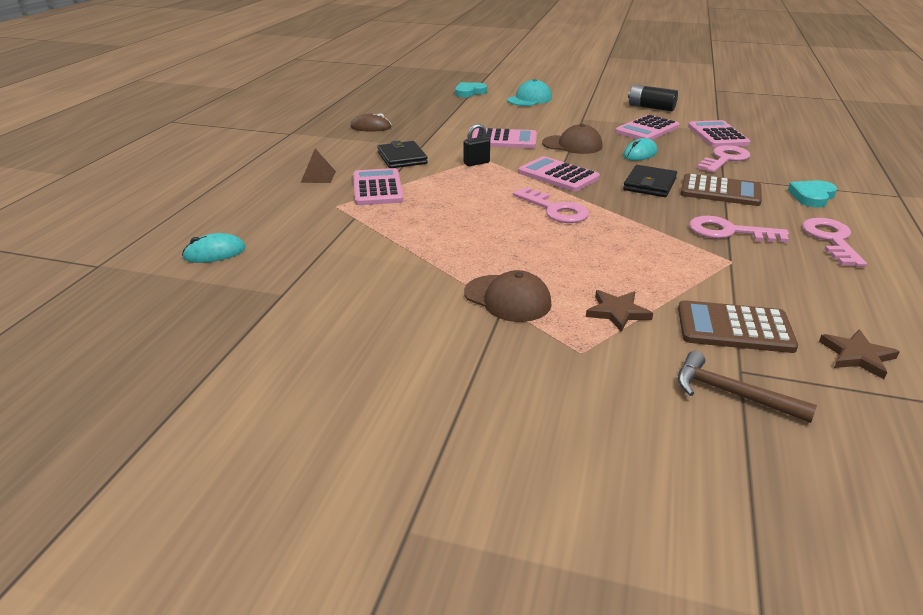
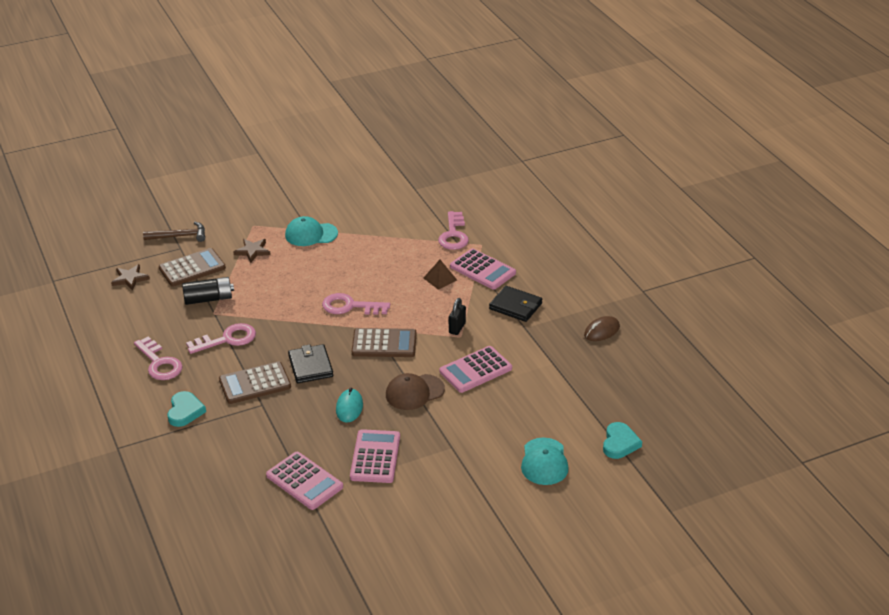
camera: 140 degrees right, 5 degrees up
turquoise mouse [182,233,246,263] -> none
brown pyramid [301,149,336,183] -> brown pyramid moved to [424,260,457,290]
brown cap [464,270,551,322] -> turquoise cap [285,216,338,246]
pink calculator [518,156,600,192] -> brown calculator [352,328,416,357]
black battery [628,85,678,111] -> black battery moved to [182,277,234,305]
pink key [697,145,750,173] -> pink key moved to [438,211,469,250]

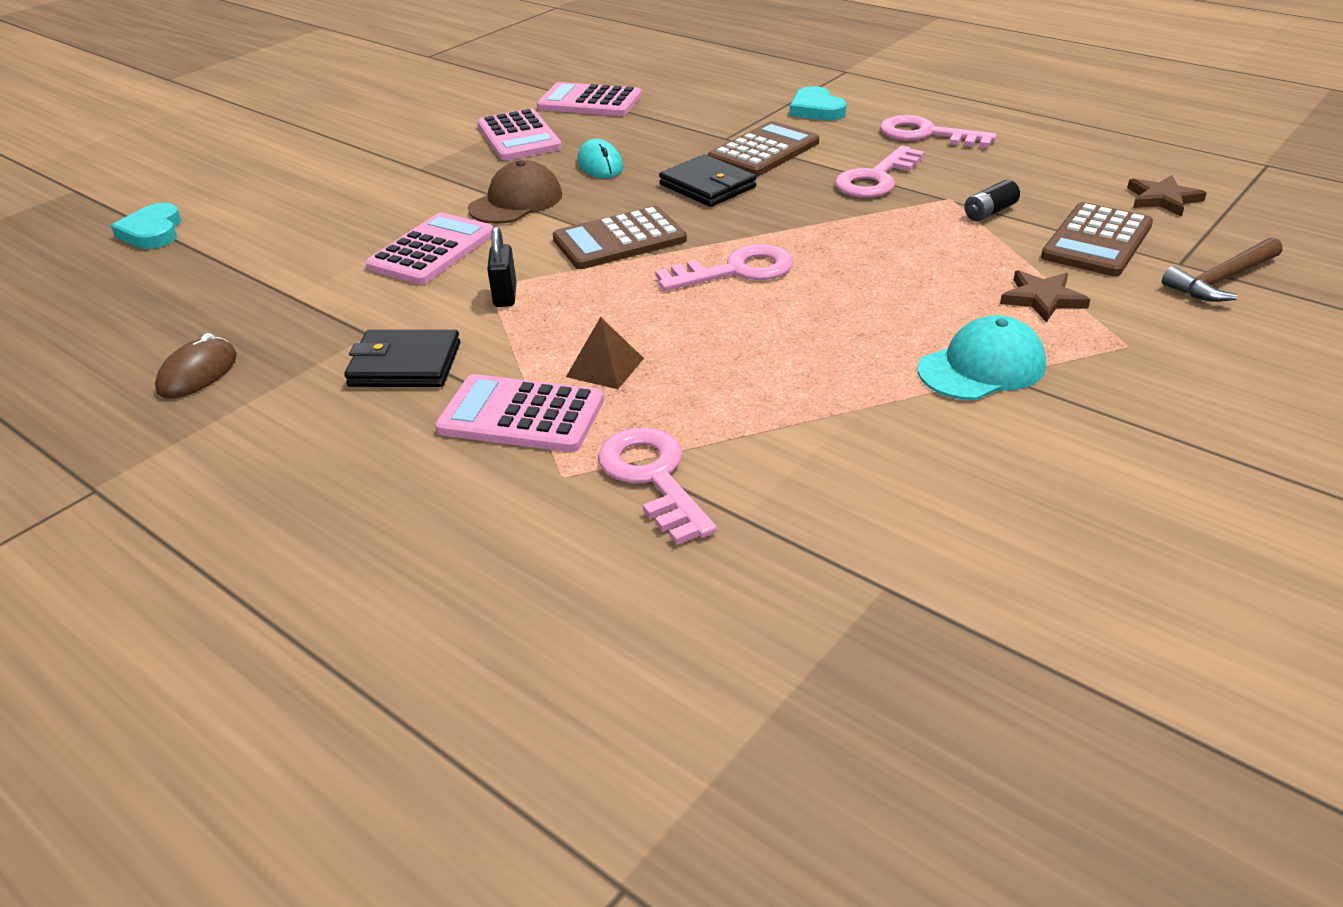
camera: 155 degrees right, 0 degrees up
black battery [182,277,234,305] -> black battery [964,180,1020,221], size x0.61
turquoise cap [521,438,569,485] -> none

